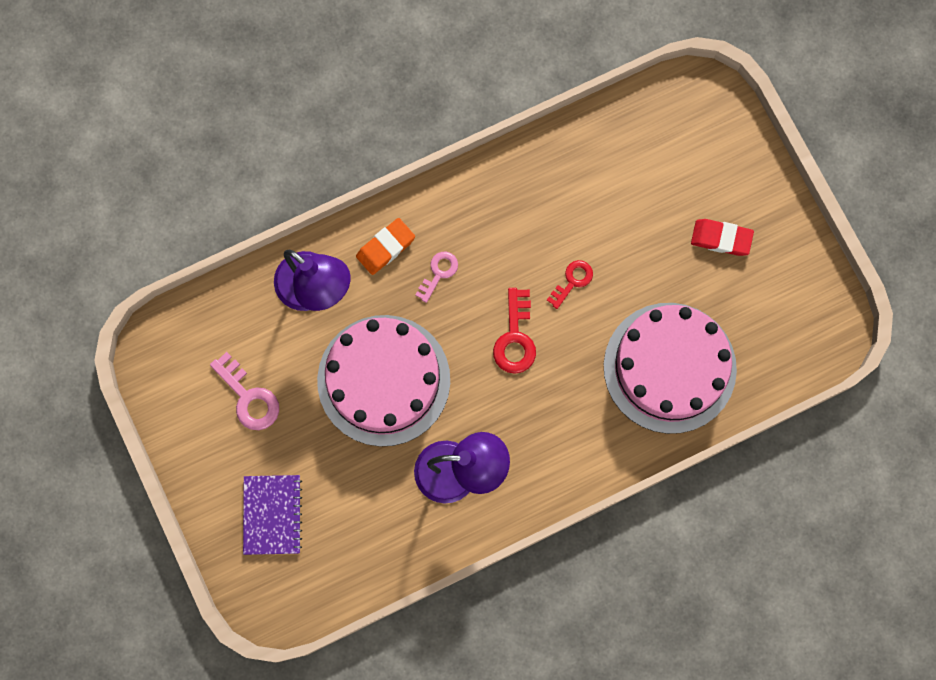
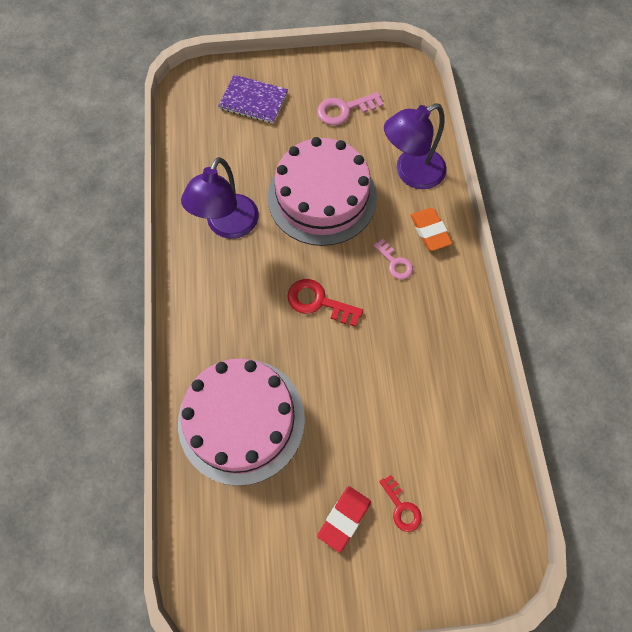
camera: 110 degrees right, 10 degrees down
red key [547,260,593,309] -> red key moved to [379,475,422,532]

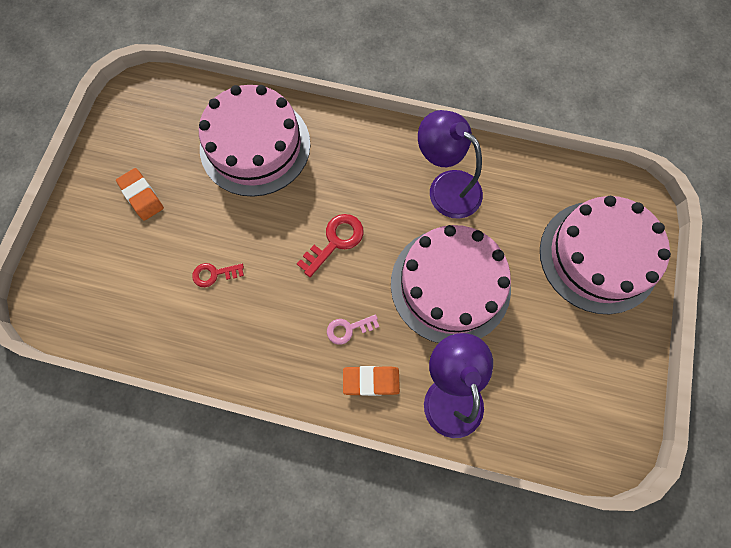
camera: 110 degrees right, 5 degrees up
purple notebook [218,75,288,124] -> pink cake [540,196,671,314]
pink key [317,92,384,125] -> none
red eraser [317,486,371,553] -> orange eraser [116,168,164,221]
red key [379,475,422,532] -> red key moved to [192,263,244,287]

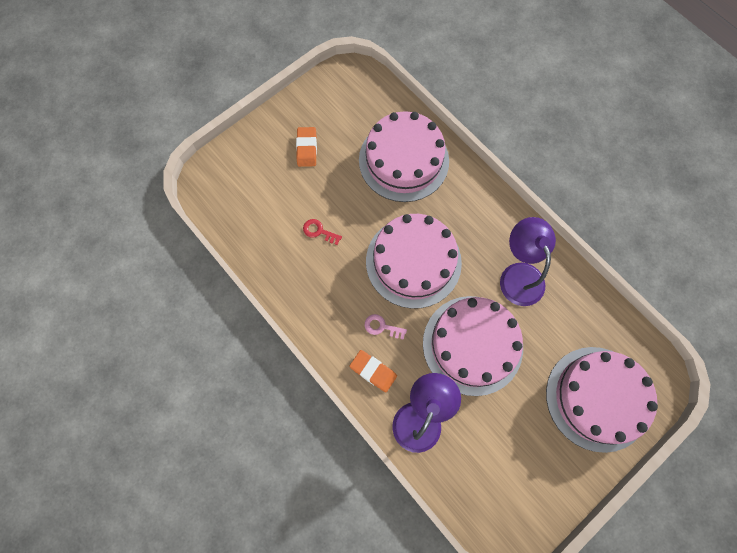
camera: 35 degrees right, 0 degrees up
red key [297,214,363,277] -> pink cake [366,214,462,309]

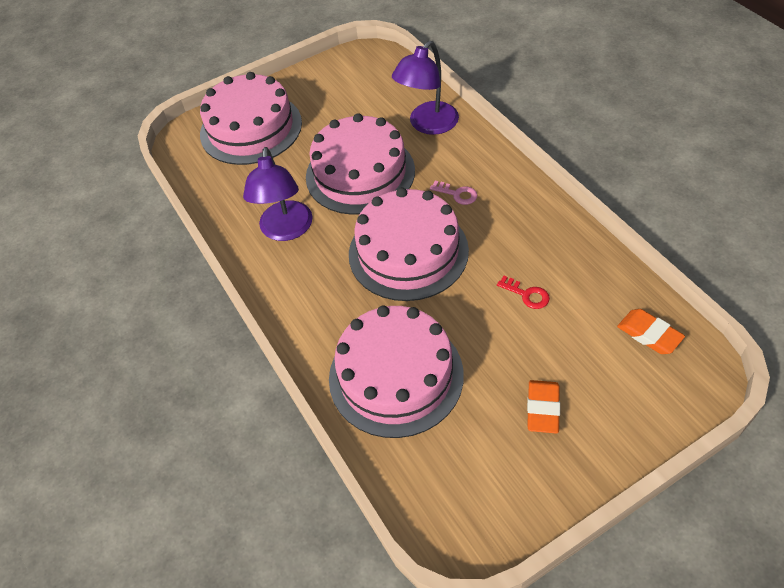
camera: 165 degrees left, 20 degrees down
orange eraser [350,350,397,392] -> orange eraser moved to [617,309,685,354]

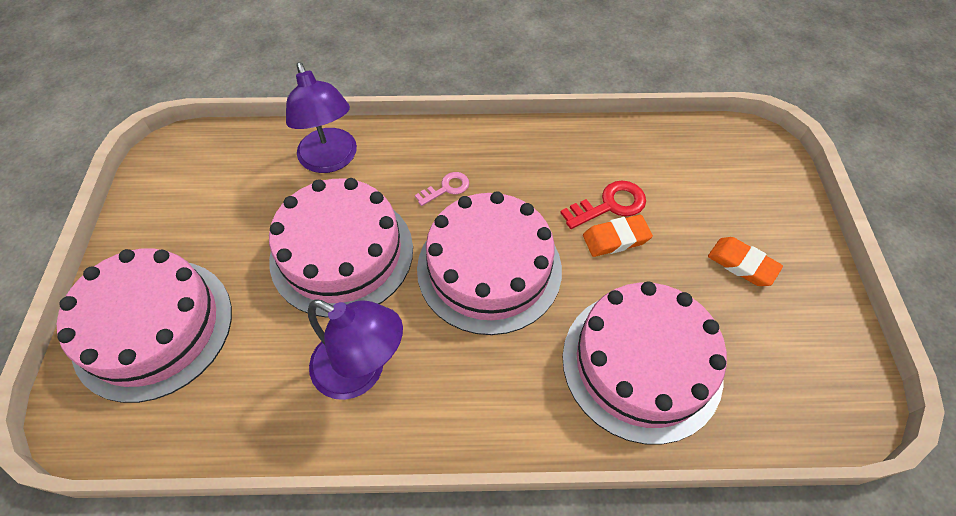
camera: 65 degrees left, 5 degrees up
red key [497,276,550,309] -> red key [560,181,646,229], size x1.53
orange eraser [617,309,685,354] -> orange eraser moved to [583,215,653,257]

